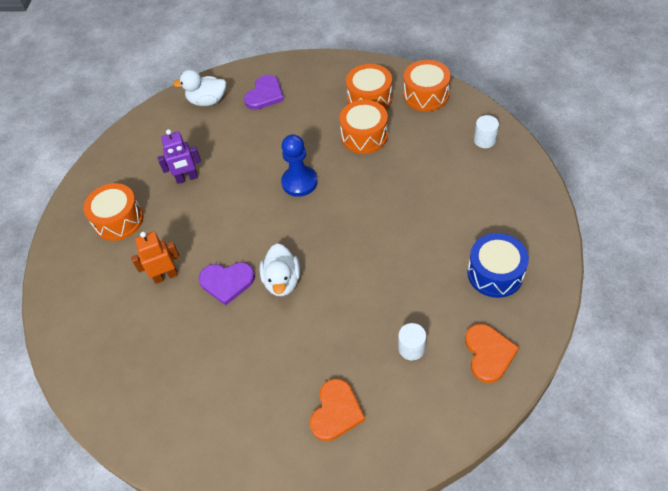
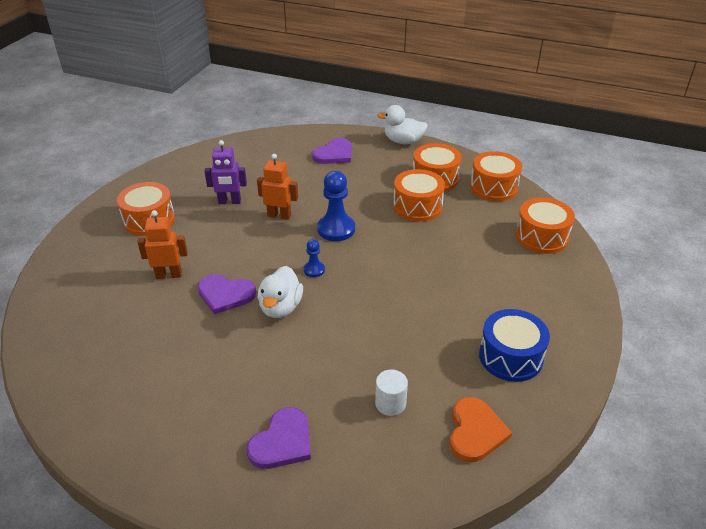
camera: 10 degrees right, 15 degrees down
white duck [173,70,226,106] -> white duck moved to [377,105,428,145]
orange heart [310,378,365,441] -> purple heart [247,407,311,469]
white cylinder [474,115,499,148] -> orange drum [515,198,575,254]
none -> orange robot [257,154,298,220]
none -> blue pawn [304,239,325,277]

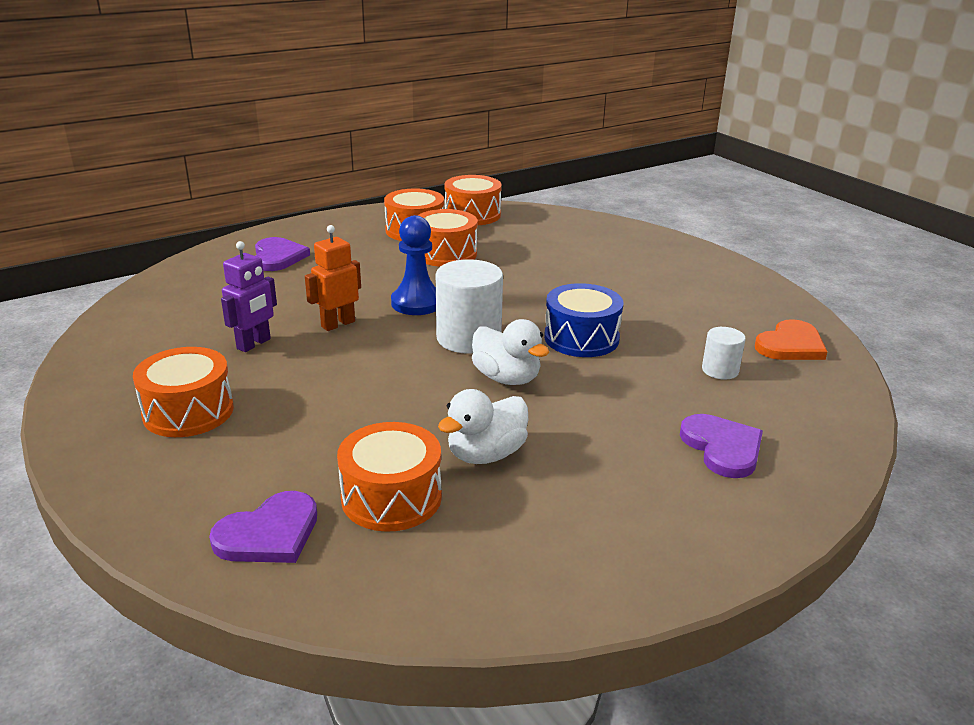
camera: 55 degrees left, 10 degrees down
orange robot [137,210,188,279] -> none
purple heart [197,274,256,314] -> purple heart moved to [209,491,317,563]
blue pawn [304,239,325,277] -> white cylinder [436,259,503,354]
white duck [377,105,428,145] -> white duck moved to [438,389,528,464]
orange heart [449,397,512,462] -> orange heart turned 90 degrees clockwise [755,319,827,360]
blue drum [479,309,550,382] -> blue drum moved to [544,283,623,357]
orange drum [515,198,575,254] -> orange drum moved to [337,422,442,532]

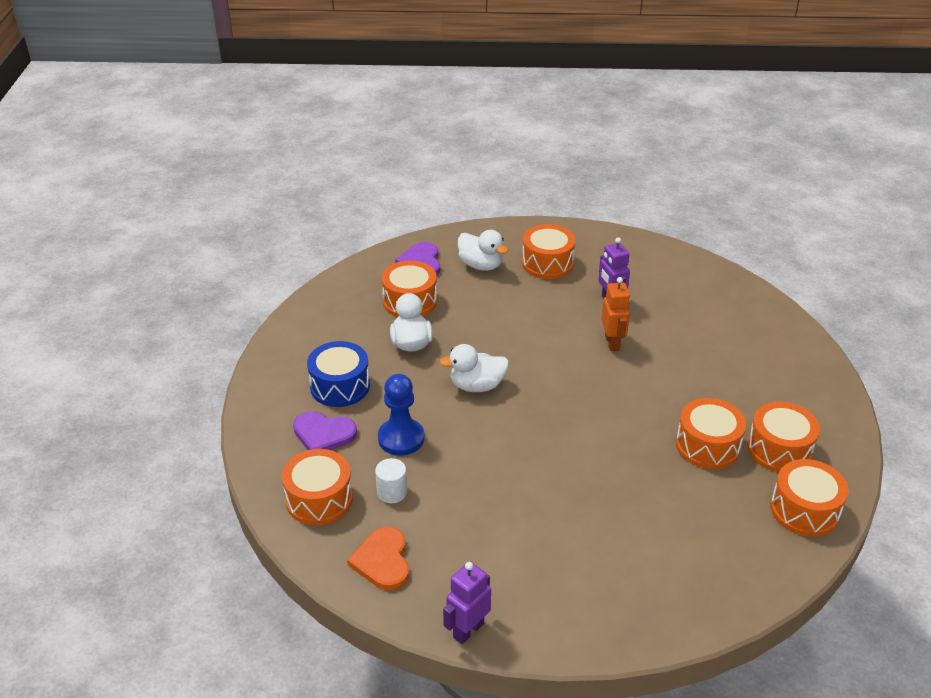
camera: 125 degrees right, 10 degrees up
purple heart [255,237,310,271] -> none
blue pawn [391,215,436,315] -> blue pawn moved to [378,374,424,456]
white cylinder [436,259,503,354] -> none
blue drum [544,283,623,357] -> blue drum moved to [307,341,370,407]
none -> orange drum [282,449,353,525]
none -> purple robot [443,562,491,644]
none -> white duck [458,230,508,271]

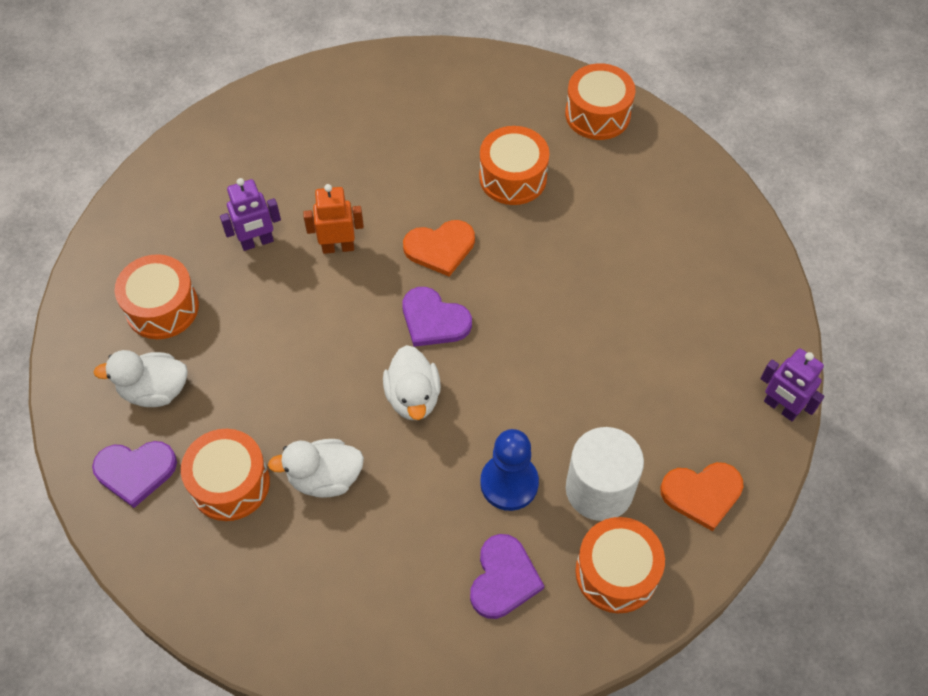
camera: 90 degrees left, 20 degrees up
blue drum [307,341,370,407] -> none
white cylinder [375,458,407,503] -> white cylinder [566,427,644,521], size x1.88
white duck [458,230,508,271] -> white duck turned 135 degrees counterclockwise [94,350,188,407]
orange drum [747,401,820,473] -> none
none -> purple heart [402,287,472,347]
none -> orange heart [403,220,475,277]

